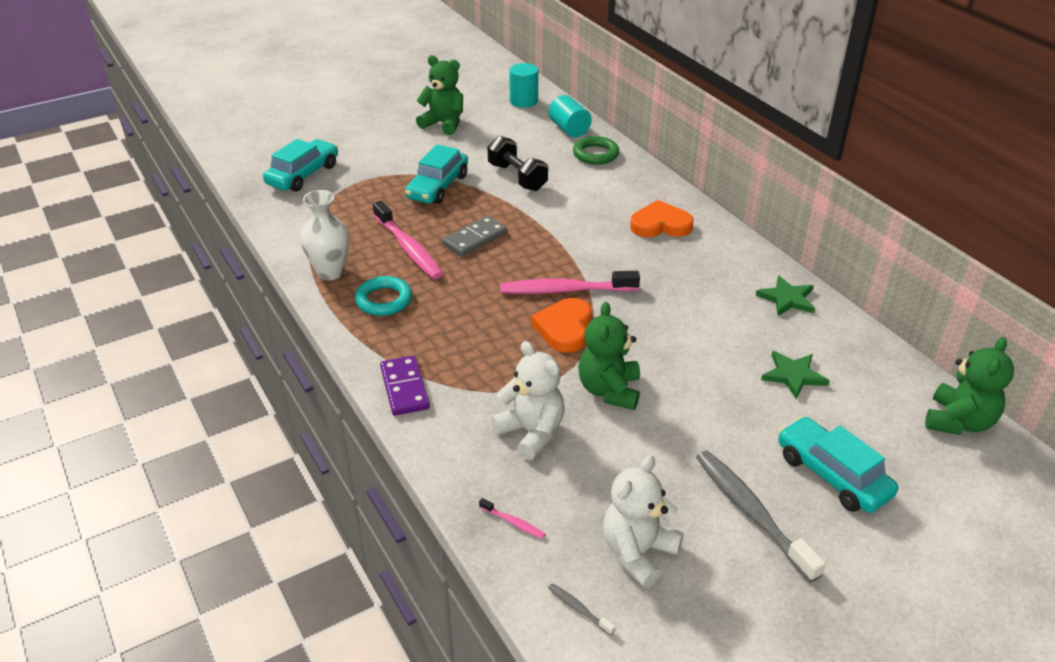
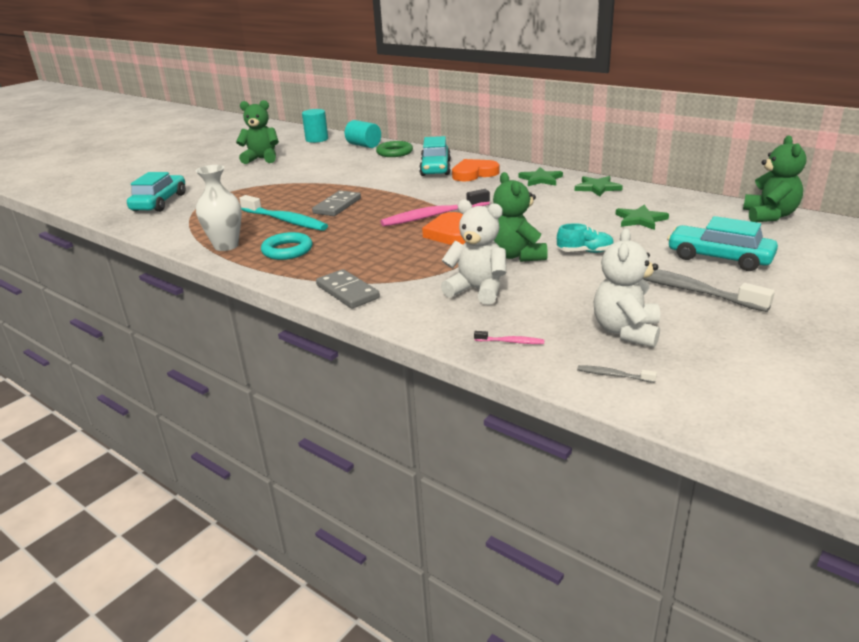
camera: 20 degrees left, 10 degrees down
pink toothbrush [373,201,443,279] -> turquoise toothbrush [239,195,328,231]
purple domino [380,356,430,416] -> grey domino [316,269,380,309]
turquoise car [405,144,468,204] -> turquoise car moved to [419,136,451,176]
black dumbbell [488,136,548,191] -> none
none -> green star [518,167,563,186]
none -> turquoise shoe [557,223,614,253]

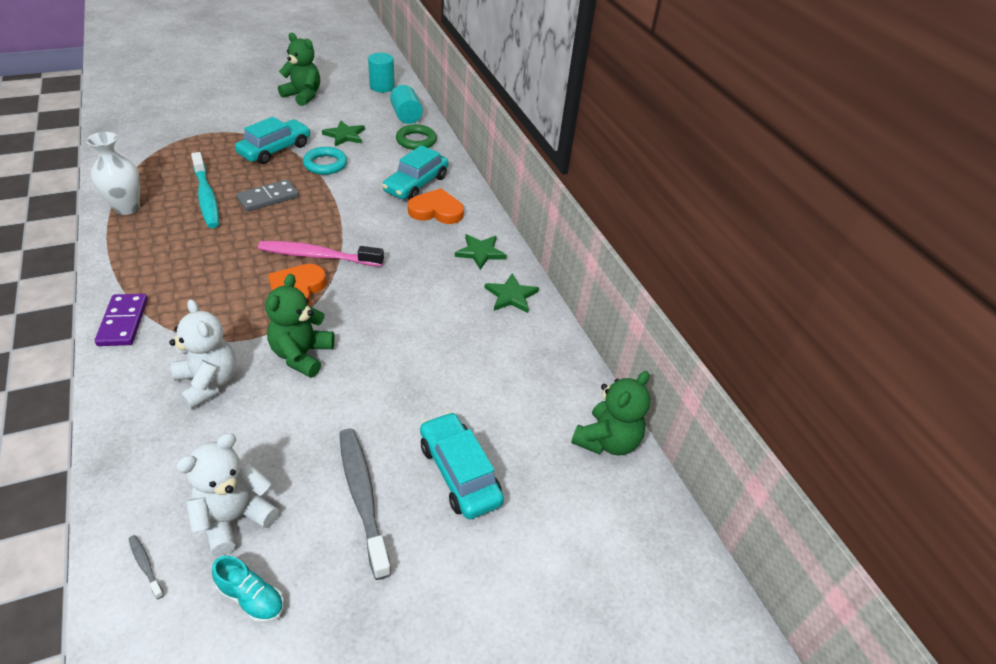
camera: 25 degrees right, 15 degrees up
turquoise car [127,172,185,212] -> turquoise car moved to [235,117,311,164]
turquoise ring [261,232,312,260] -> turquoise ring moved to [303,147,347,175]
grey domino [316,269,380,309] -> purple domino [95,294,148,346]
pink toothbrush [474,331,545,344] -> none
turquoise shoe [557,223,614,253] -> turquoise shoe moved to [212,556,284,623]
green star [615,205,669,230] -> green star moved to [322,121,365,146]

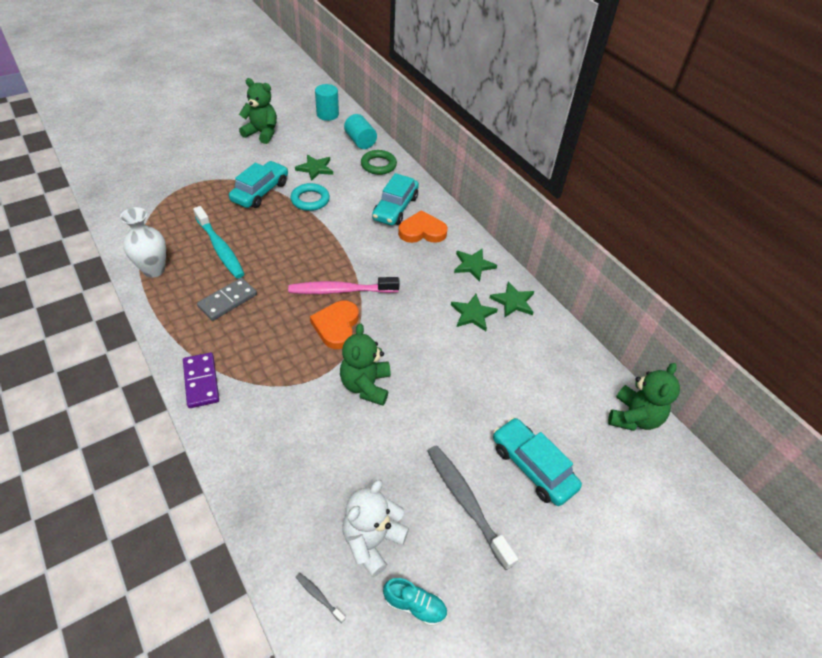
camera: 10 degrees left, 5 degrees up
white teddy bear [169,299,237,409] -> none
grey domino [236,179,299,212] -> grey domino moved to [197,278,257,321]
none -> green star [451,294,498,331]

